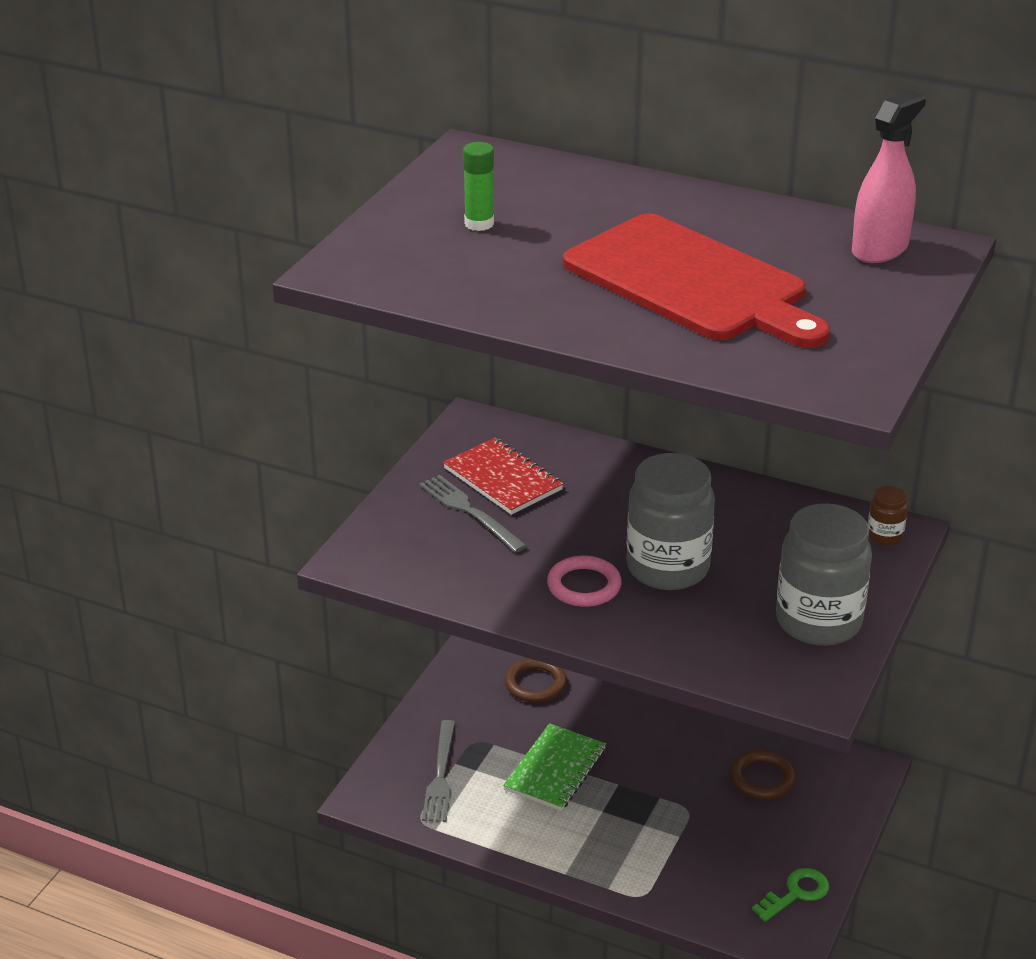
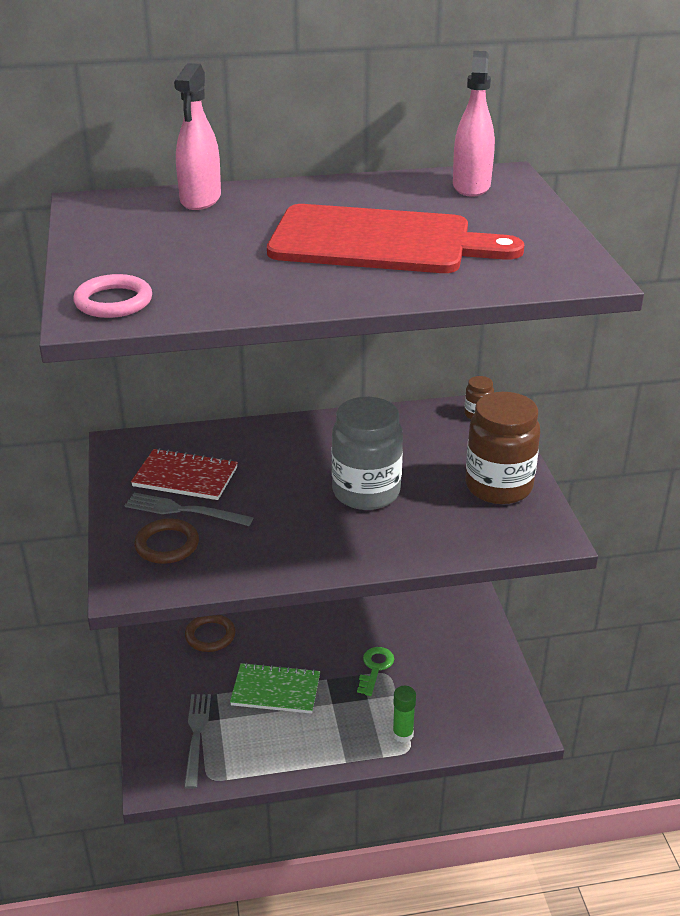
camera: 35 degrees left, 0 degrees up
grey fork [422,720,455,822] -> grey fork turned 150 degrees counterclockwise [184,694,211,789]
green glue stick [463,142,494,231] -> green glue stick moved to [393,686,416,743]
green notebook [503,723,606,811] -> green notebook turned 75 degrees counterclockwise [230,663,320,714]
pink ring [547,555,622,607] -> pink ring moved to [73,274,152,318]
brown ring [730,750,796,800] -> brown ring moved to [134,519,199,564]
green key [752,868,829,922] -> green key moved to [357,647,394,696]
grey jar [776,503,872,646] -> brown jar [465,392,540,504]
none -> pink spray bottle [174,63,221,210]

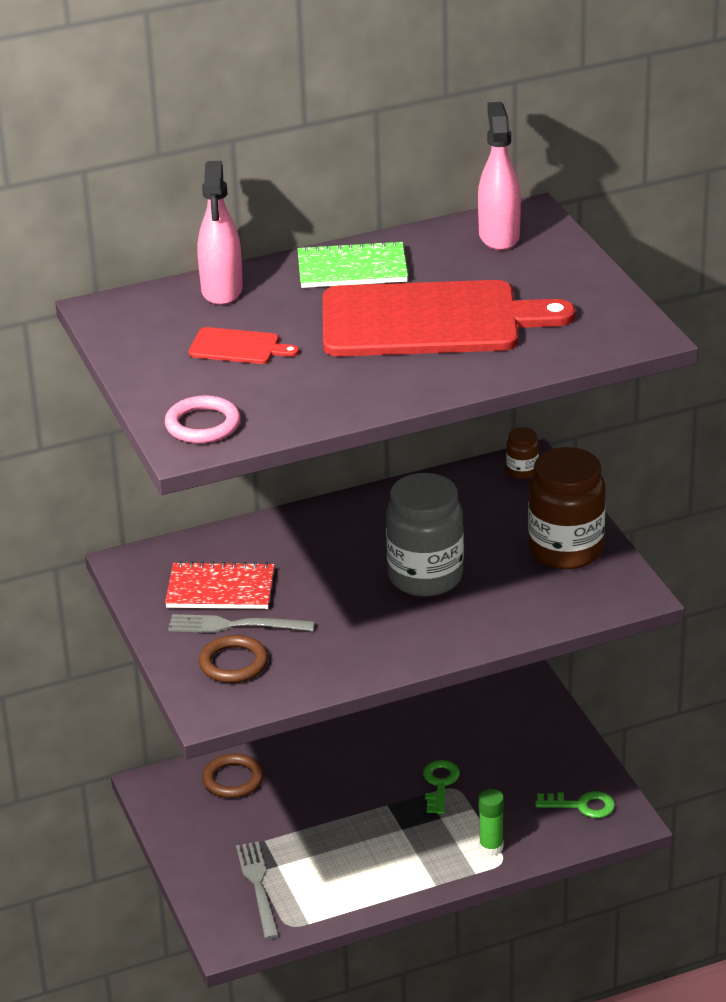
camera: 10 degrees left, 0 degrees up
green notebook [230,663,320,714] -> green notebook moved to [298,240,408,288]
none -> red cutting board [188,327,299,364]
none -> green key [535,791,615,818]

